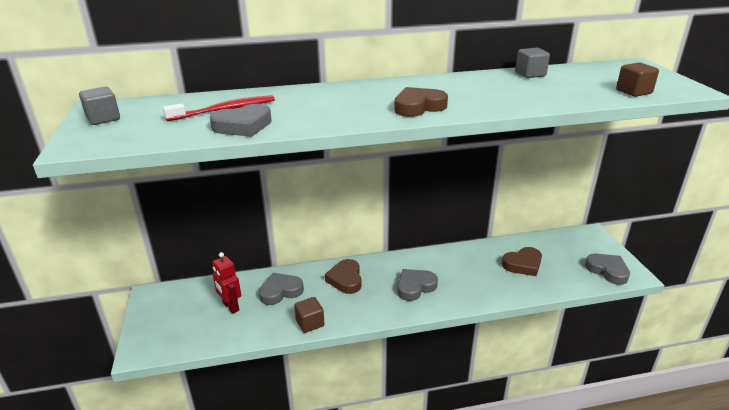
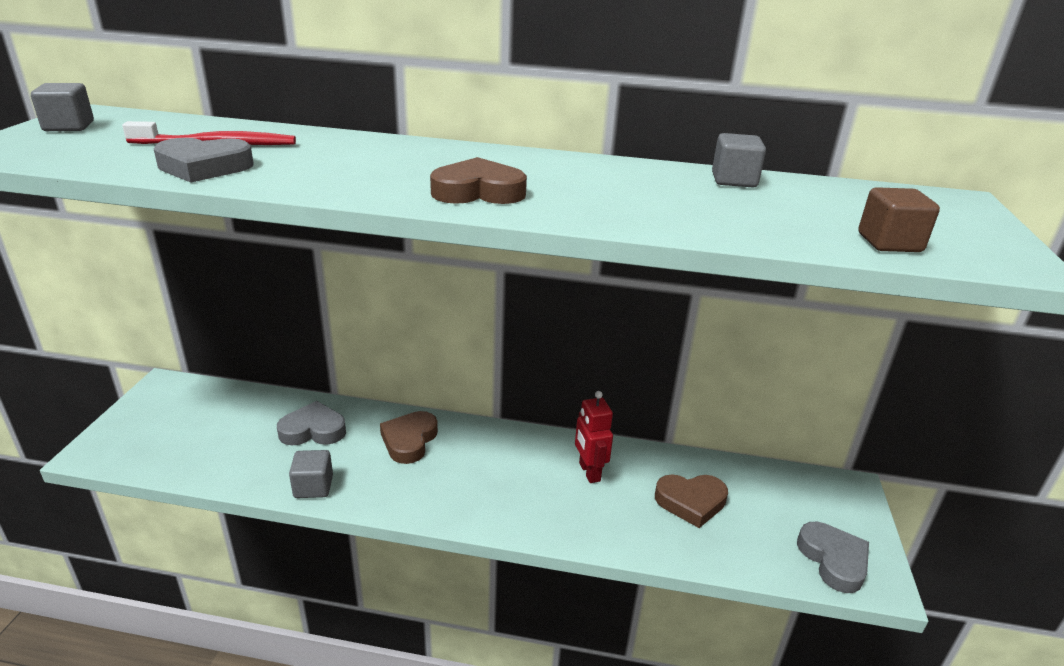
camera: 20 degrees right, 0 degrees up
red robot [212,252,241,314] -> red robot moved to [575,391,613,483]
brown cube [294,297,324,333] -> grey cube [289,450,333,498]
grey heart [397,269,438,301] -> none

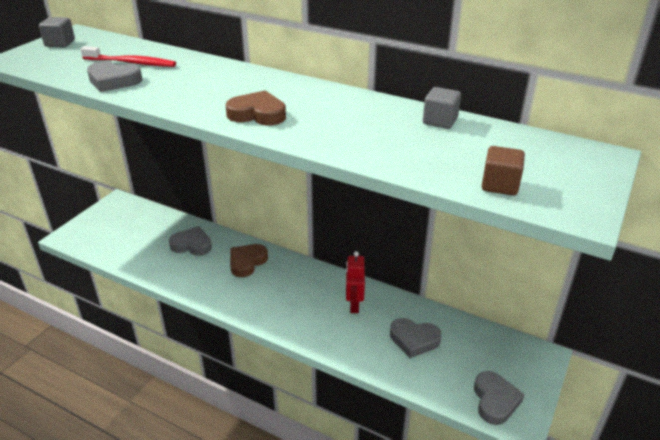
camera: 20 degrees right, 5 degrees up
grey cube [289,450,333,498] -> none
brown heart [655,474,728,528] -> grey heart [390,318,441,358]

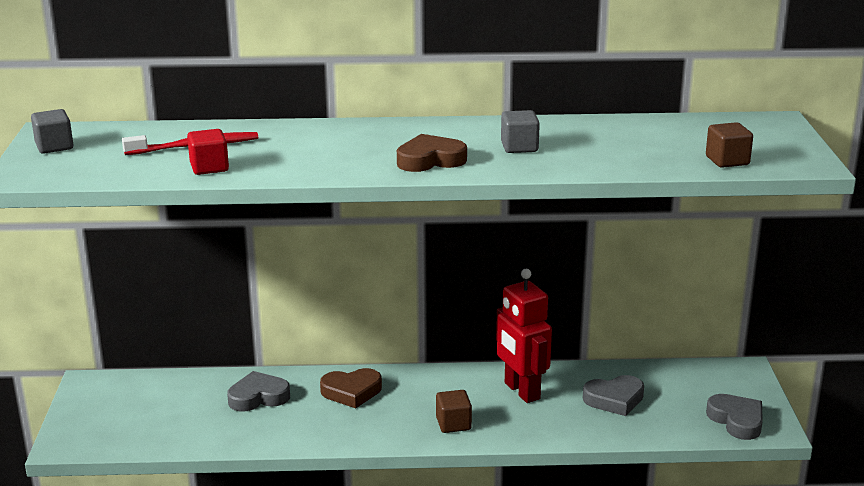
camera: 30 degrees left, 10 degrees down
grey heart [87,61,143,92] -> red cube [187,129,229,175]
brown heart [230,244,268,277] -> brown heart turned 105 degrees counterclockwise [320,368,382,408]
red robot [345,251,365,313] -> red robot [496,269,552,403], size x1.54
grey cube [423,87,461,129] -> grey cube moved to [501,110,540,153]
none -> brown cube [436,390,472,433]

